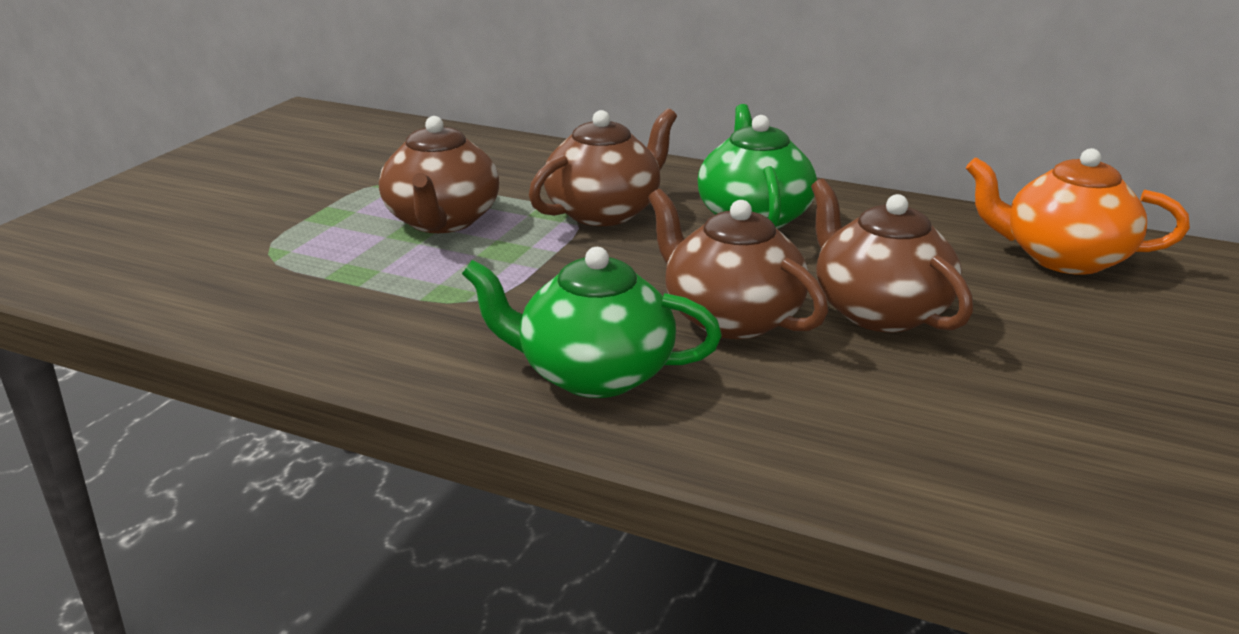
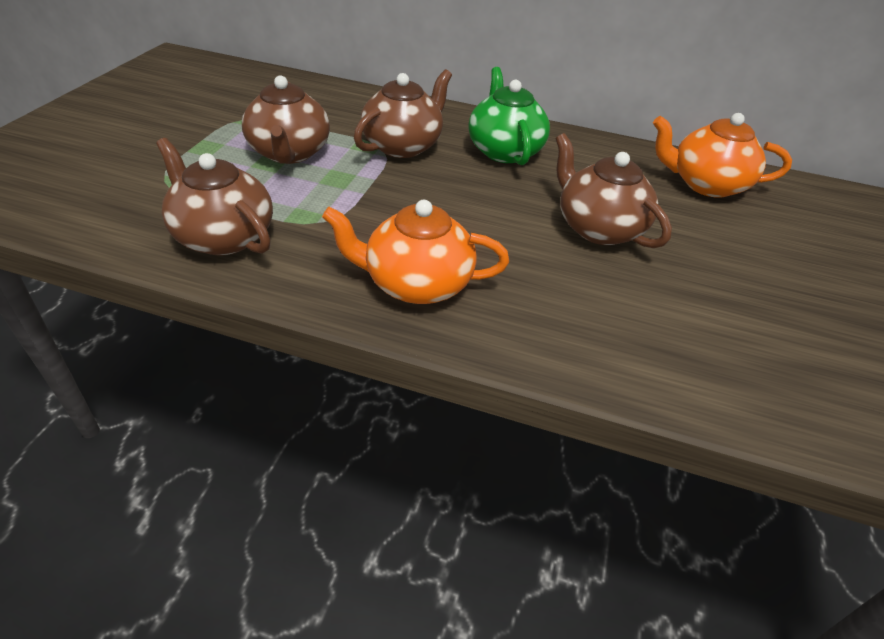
camera: 10 degrees left, 15 degrees up
green teapot [462,247,722,398] -> orange teapot [322,200,509,304]
brown teapot [648,189,828,339] -> brown teapot moved to [156,138,273,255]

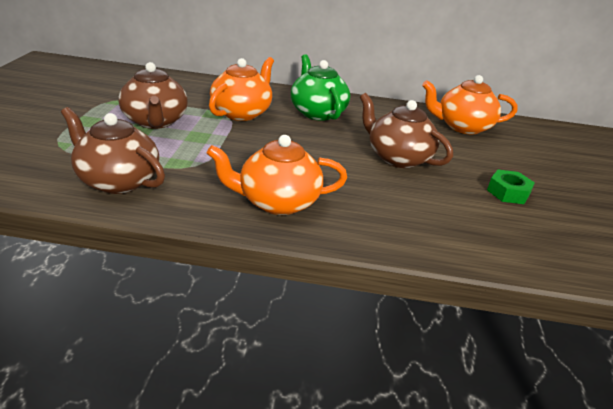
camera: 10 degrees left, 10 degrees down
brown teapot [354,69,452,158] -> orange teapot [209,57,274,121]
none -> green nut [487,170,535,204]

